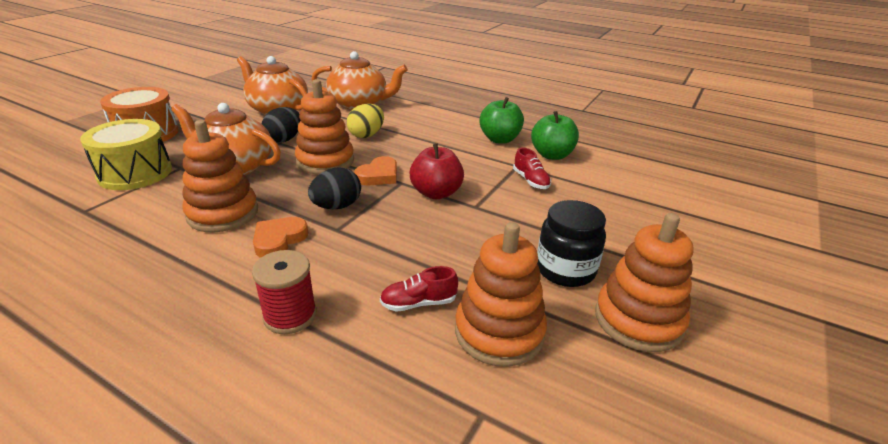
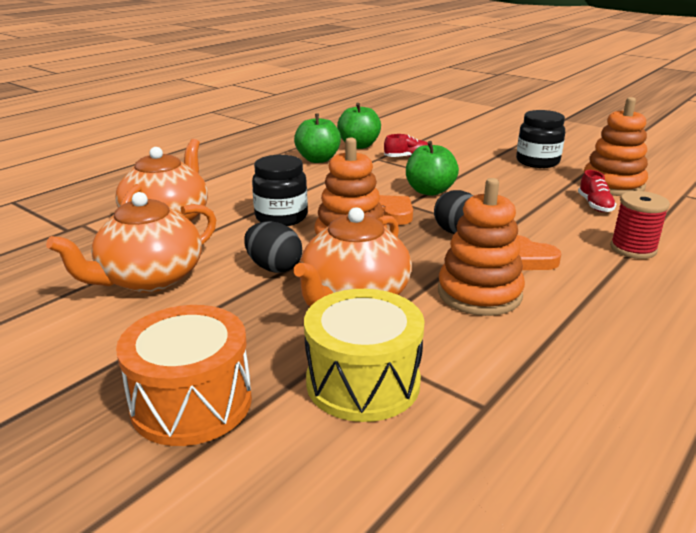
camera: 80 degrees left, 5 degrees down
yellow egg [347,104,384,138] -> black jar [252,155,308,226]
red apple [410,144,464,199] -> green apple [406,141,459,196]
orange stacking toy [595,213,694,352] -> none

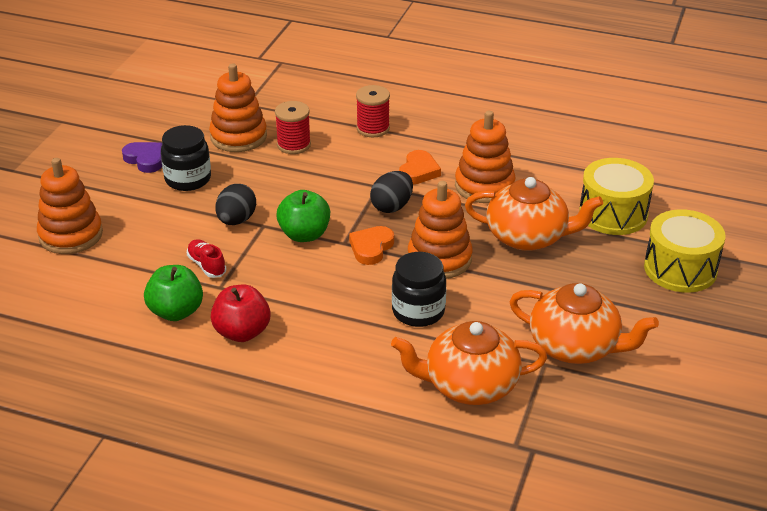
camera: 110 degrees left, 10 degrees up
orange drum [116,305,252,446] -> yellow drum [644,209,726,293]
black egg [244,222,302,273] -> black egg moved to [215,184,256,225]
green apple [294,113,341,163] -> red apple [211,285,270,342]
red shoe [578,170,616,212] -> red spool [275,101,311,154]
none -> orange stacking toy [37,158,103,254]
none -> purple heart [122,142,162,173]

